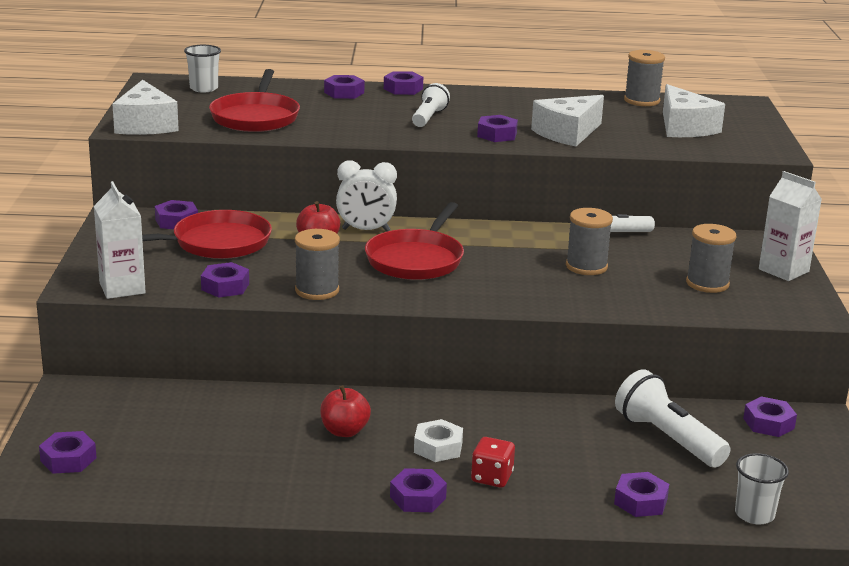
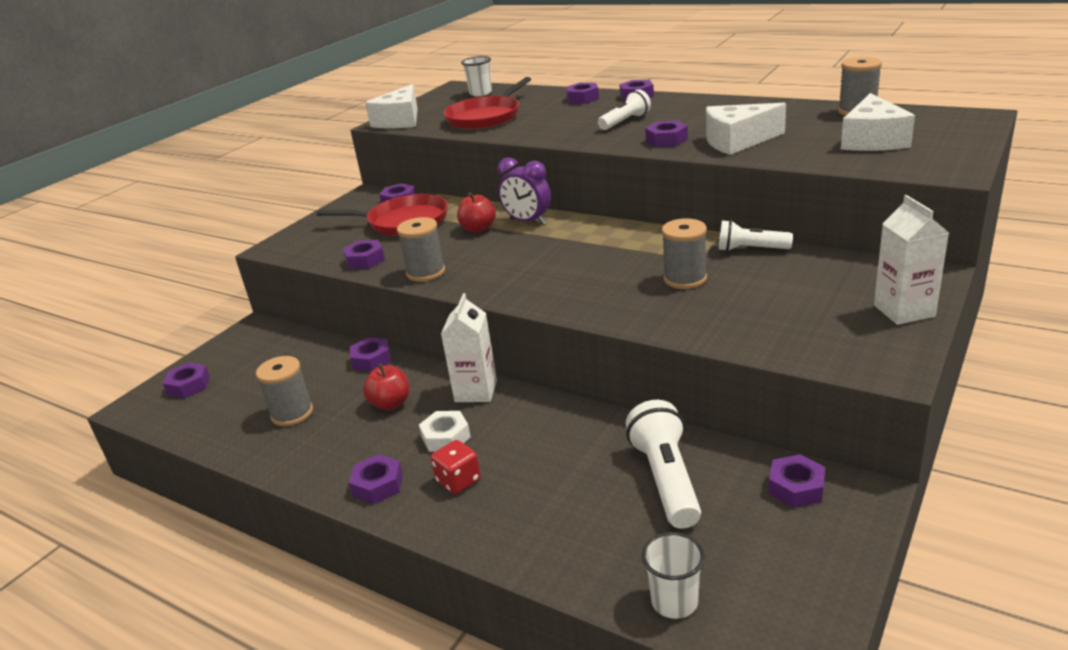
camera: 35 degrees right, 5 degrees up
white carton [94,181,146,299] -> white carton moved to [441,293,497,402]
white clock [336,161,397,232] -> purple clock [497,158,551,225]
red pan [365,202,464,280] -> none
purple nut [614,472,669,517] -> purple nut moved to [350,337,391,372]
grey spool [686,224,736,293] -> grey spool moved to [256,356,313,426]

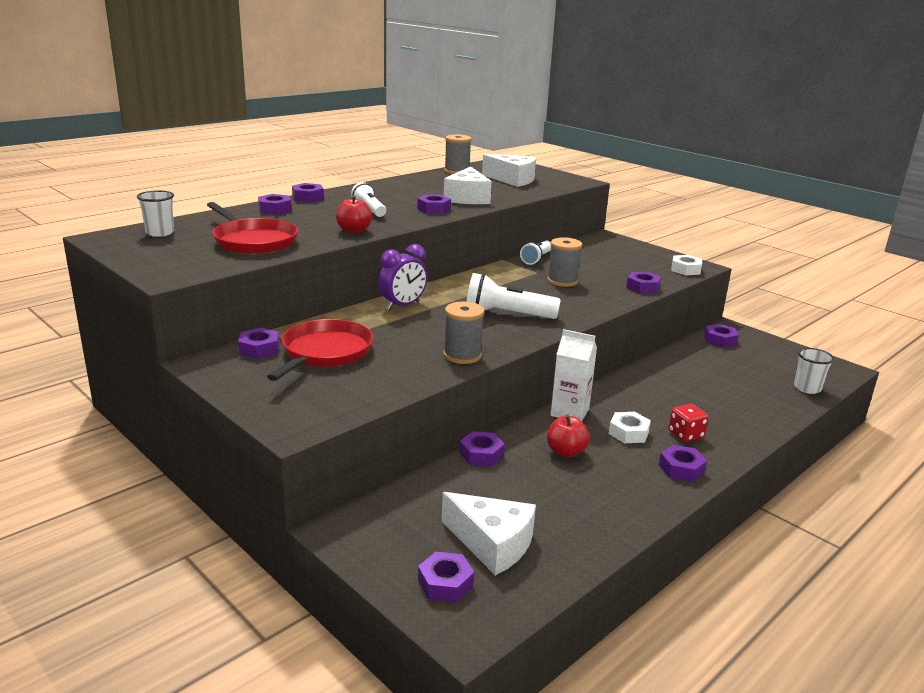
camera: 80 degrees left, 5 degrees down
grey spool [256,356,313,426] -> none
purple nut [343,240,385,269] -> purple nut moved to [626,272,661,293]
white cheese [365,84,418,128] -> white cheese moved to [442,492,536,575]
red apple [457,192,496,232] -> red apple moved to [336,195,372,233]
white flashlight [626,400,701,529] -> white flashlight moved to [466,273,561,319]
white carton [874,195,949,325] -> none
none -> white nut [671,255,702,275]

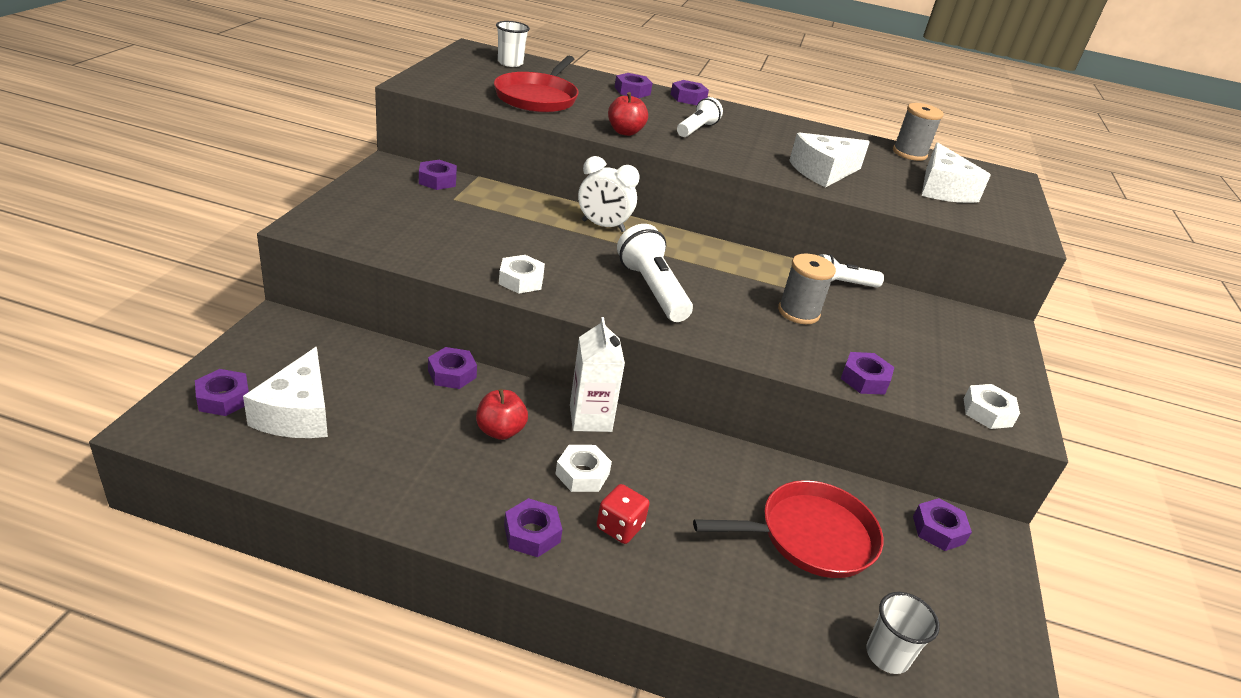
camera: 55 degrees right, 10 degrees up
red pan [267,319,374,381] -> red pan moved to [693,480,883,578]
purple clock [378,244,427,310] -> white clock [578,156,640,232]
purple nut [417,194,451,214] -> none
grey spool [444,302,485,364] -> white nut [499,255,545,294]

